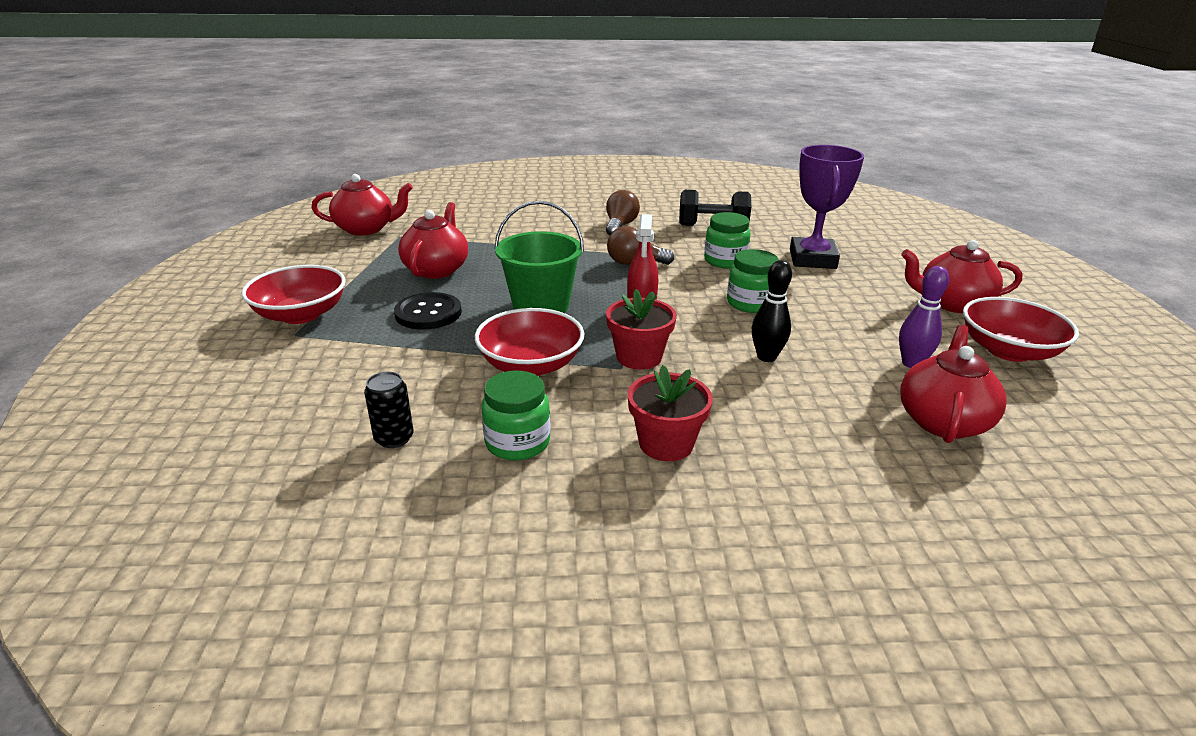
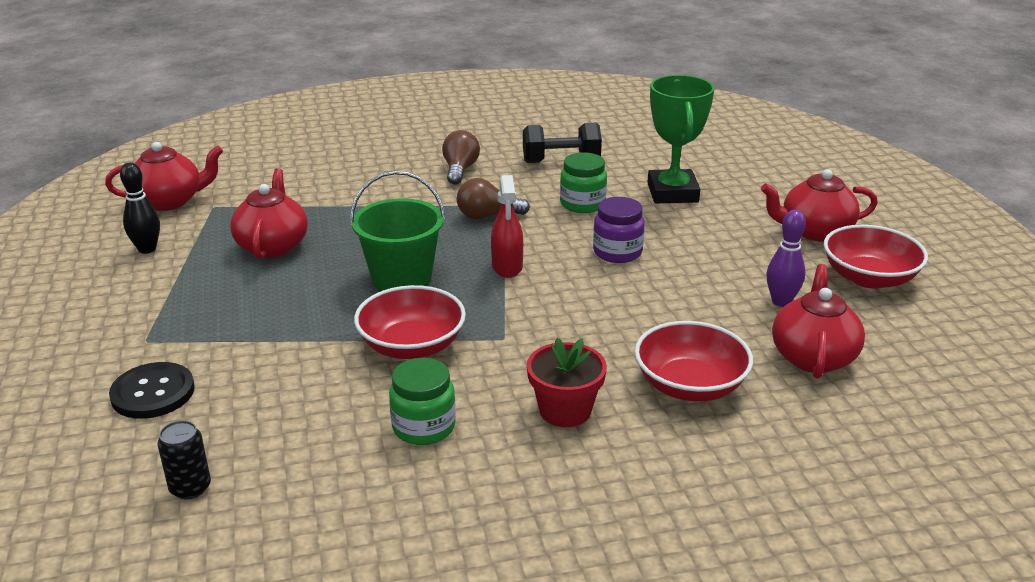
camera: 10 degrees left, 0 degrees up
red bowl [241,265,346,324] -> red bowl moved to [635,321,753,401]
black can [364,372,414,448] -> black can moved to [157,420,211,500]
black button [394,292,462,329] -> black button moved to [109,362,195,419]
red flower pot [606,289,677,369] -> none
green jar [727,249,779,313] -> purple jar [593,197,645,263]
black bowling pin [752,260,792,362] -> black bowling pin moved to [120,162,160,254]
purple trophy [790,145,864,269] -> green trophy [647,75,715,203]

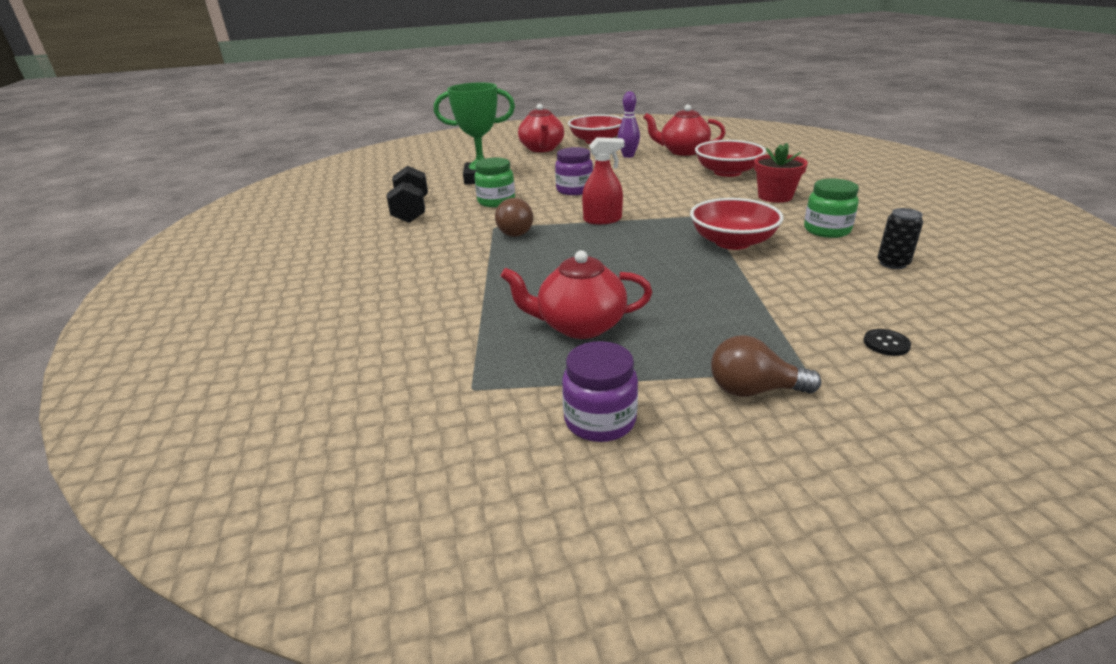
camera: 90 degrees left, 0 degrees up
red teapot [105,142,223,211] -> none
black button [109,362,195,419] -> black button [863,329,911,356], size x0.51
black bowling pin [120,162,160,254] -> purple jar [562,341,638,442]
black can [157,420,211,500] -> black can moved to [878,208,923,269]
green bucket [350,171,445,291] -> none
brown light bulb [442,130,480,185] -> brown light bulb moved to [711,335,821,397]

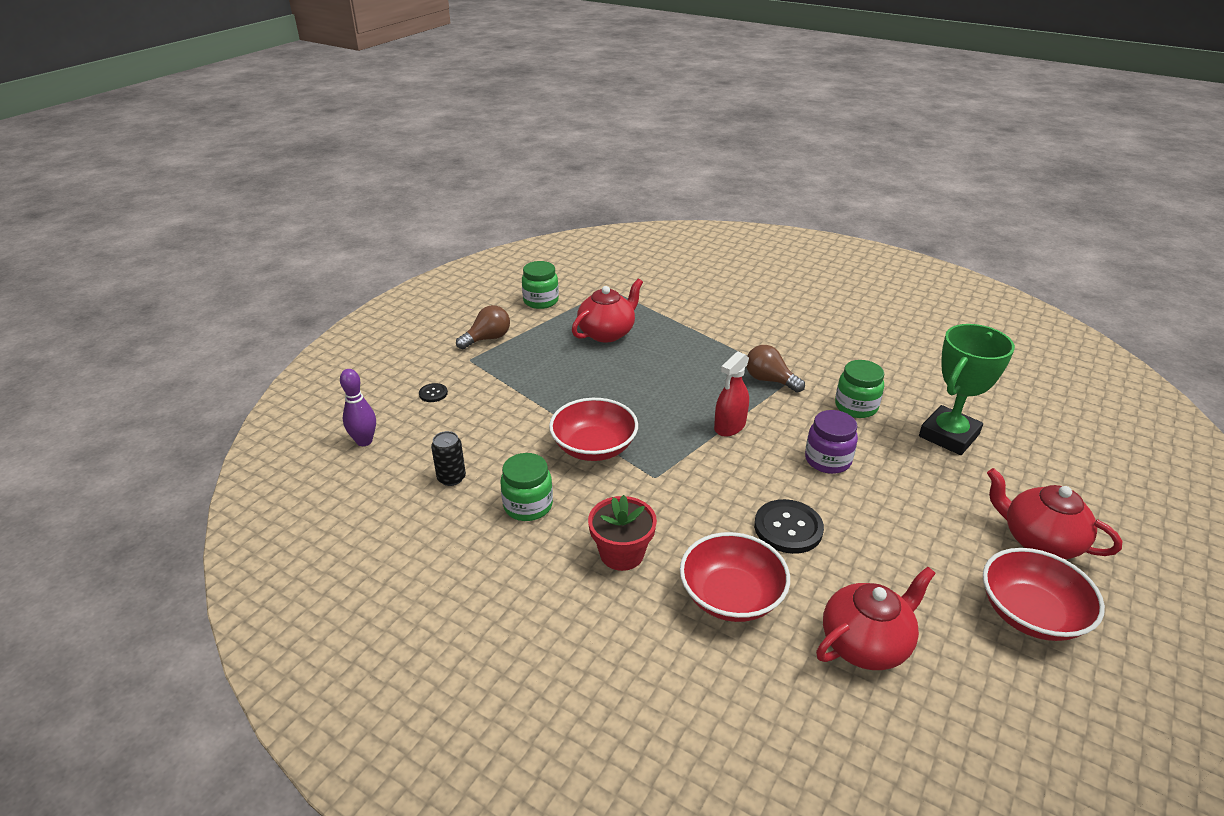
camera: 135 degrees right, 5 degrees up
black dumbbell [387,166,428,223] -> none
purple jar [562,341,638,442] -> green jar [522,261,559,309]
purple bowling pin [618,91,640,158] -> purple bowling pin moved to [340,369,376,446]
none -> black button [754,499,824,554]

